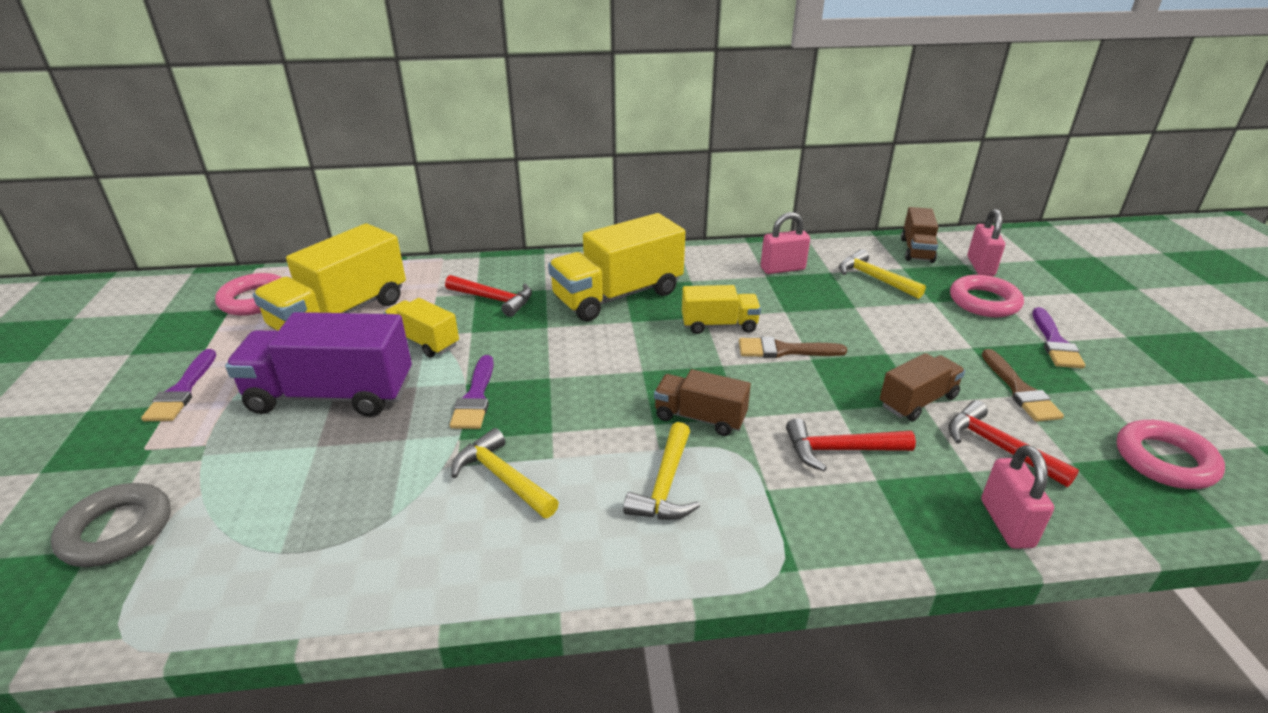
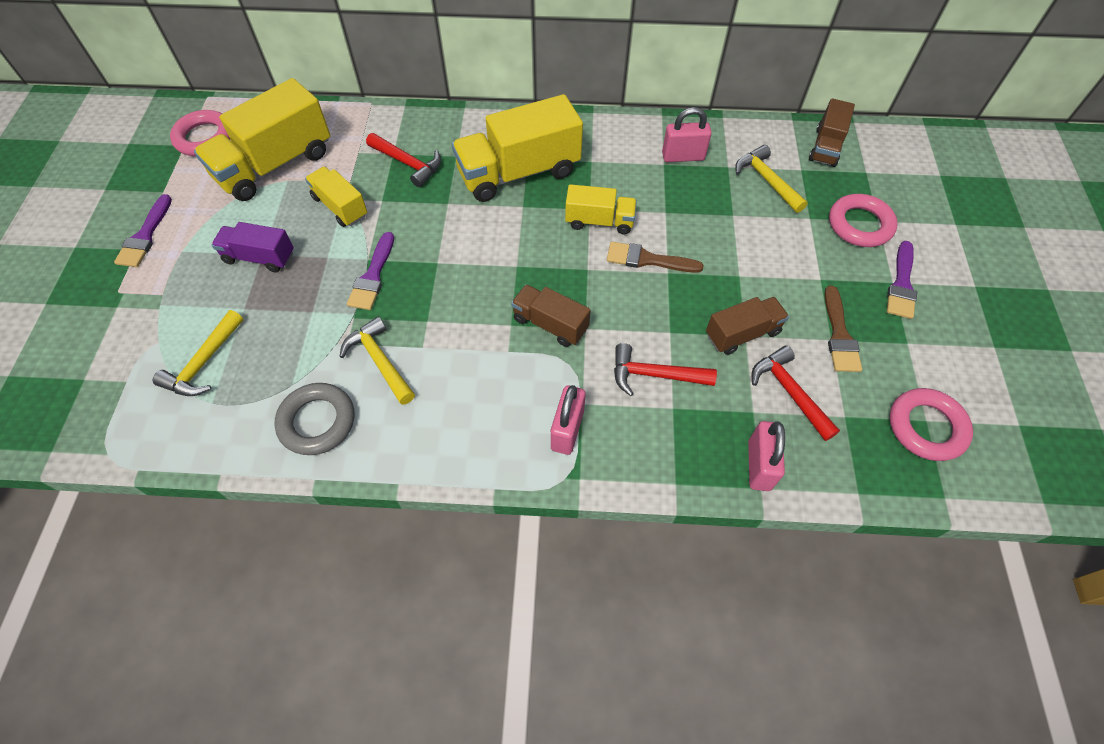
camera: 10 degrees right, 25 degrees up
grey ring [51,483,171,567] -> grey ring moved to [274,383,354,455]
purple truck [225,312,412,417] -> purple truck [212,222,294,273], size x0.55
yellow hammer [623,422,700,520] -> yellow hammer moved to [153,310,243,396]
pink padlock [967,209,1005,276] -> pink padlock moved to [551,385,586,455]

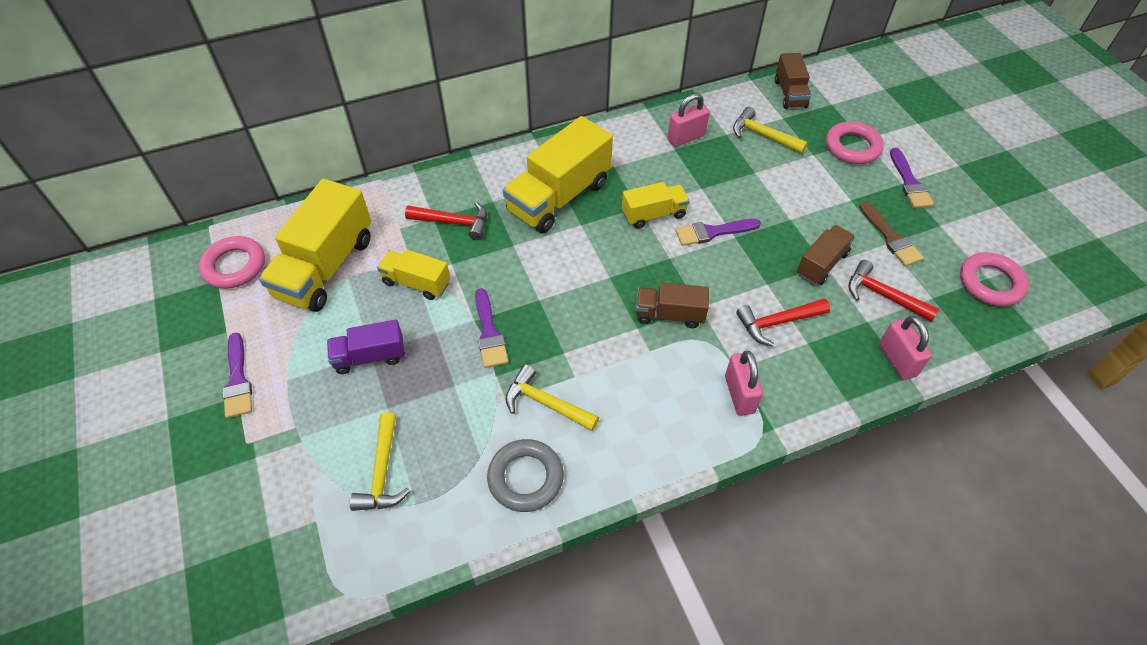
camera: 25 degrees left, 5 degrees down
brown brush [607,242,704,273] -> purple brush [675,219,761,246]

